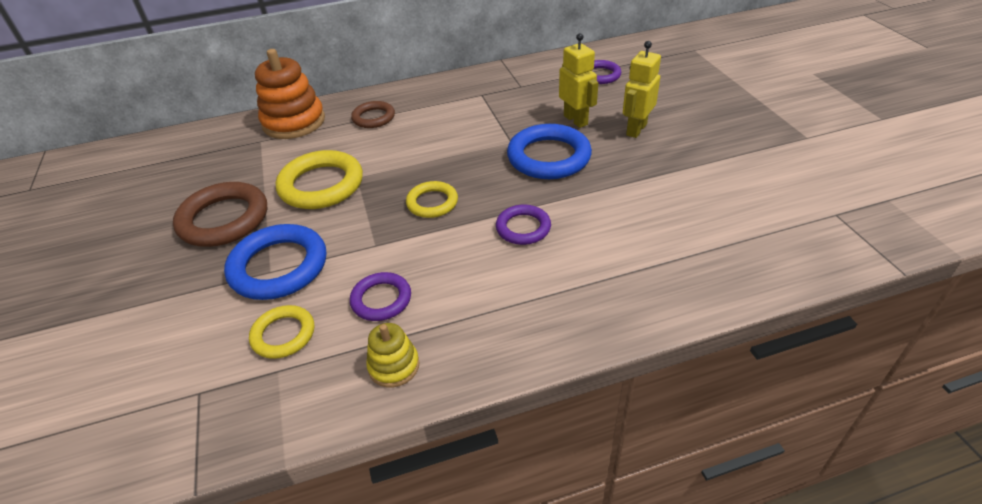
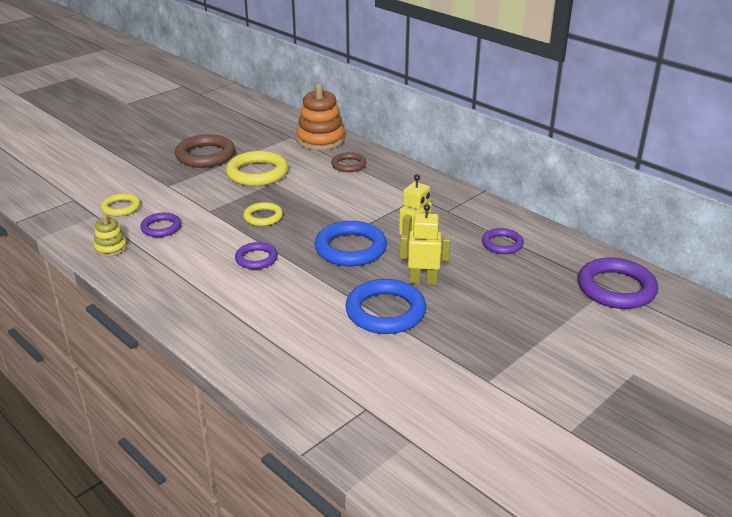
camera: 60 degrees right, 10 degrees down
blue ring [224,224,326,300] -> blue ring moved to [345,279,426,334]
none -> purple ring [578,258,658,309]

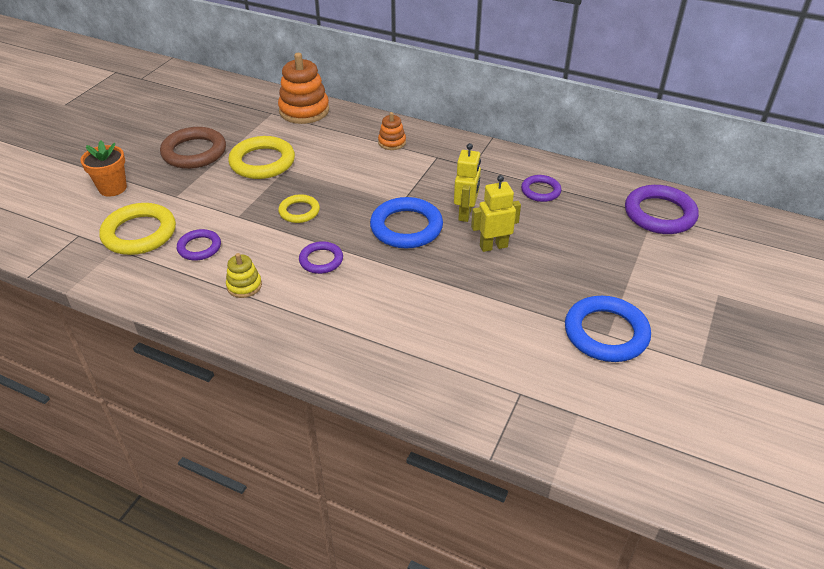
camera: 20 degrees left, 10 degrees up
yellow stacking toy [94,214,127,257] -> yellow stacking toy moved to [226,253,262,298]
yellow ring [101,193,141,216] -> yellow ring [99,203,176,255], size x1.73
brown ring [331,152,367,172] -> none
blue ring [345,279,426,334] -> blue ring moved to [565,296,651,362]
none -> orange flower pot [80,140,127,197]
none -> orange stacking toy [378,112,406,150]

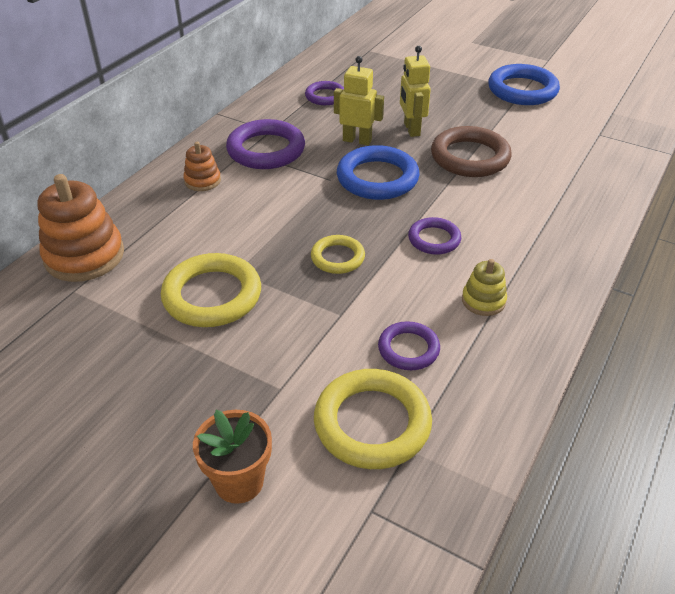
camera: 85 degrees left, 0 degrees up
brown ring [160,127,226,169] -> brown ring moved to [431,126,512,177]
purple ring [625,185,699,234] -> purple ring moved to [226,119,305,169]

